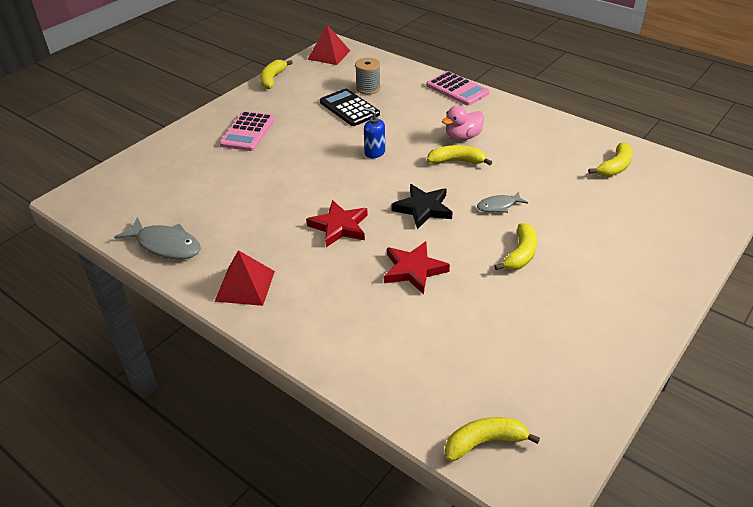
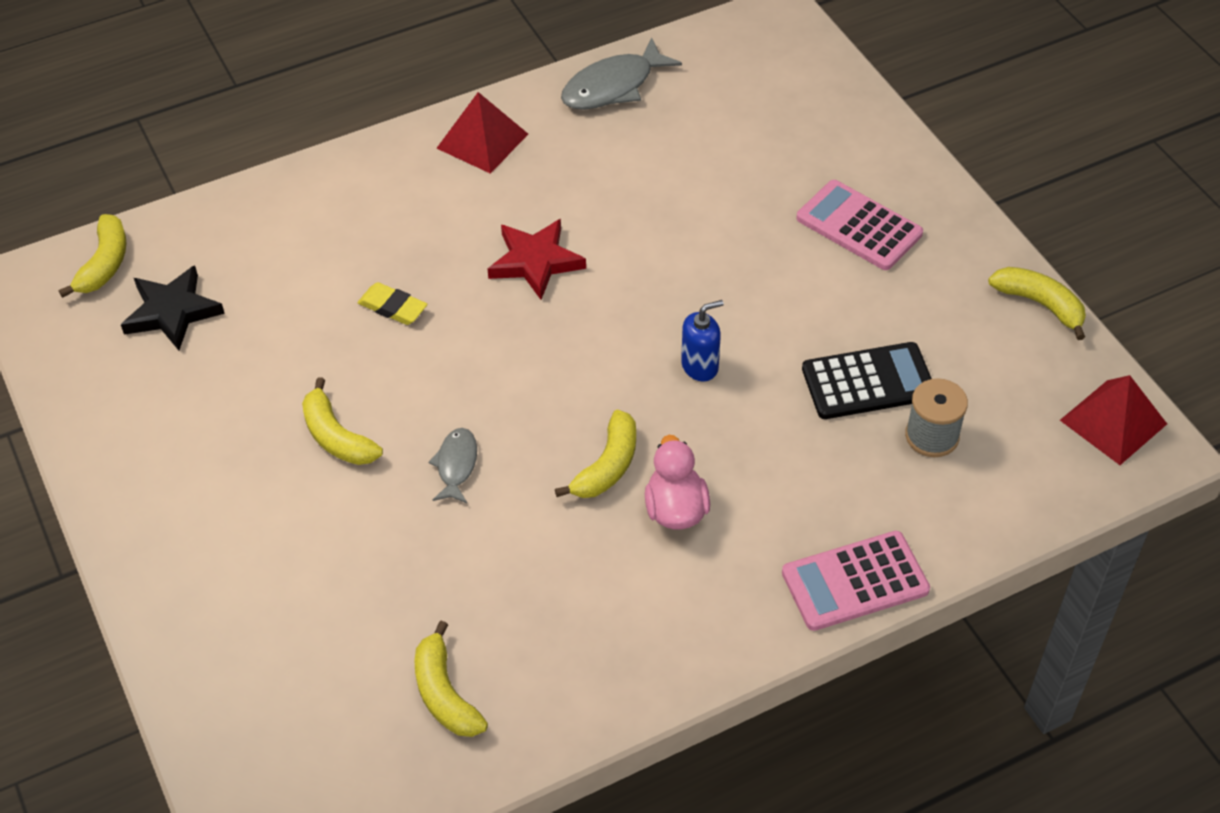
camera: 115 degrees right, 10 degrees up
red star [384,241,450,295] -> yellow eraser [357,282,428,325]
black star [392,184,453,229] -> black star moved to [121,266,225,350]

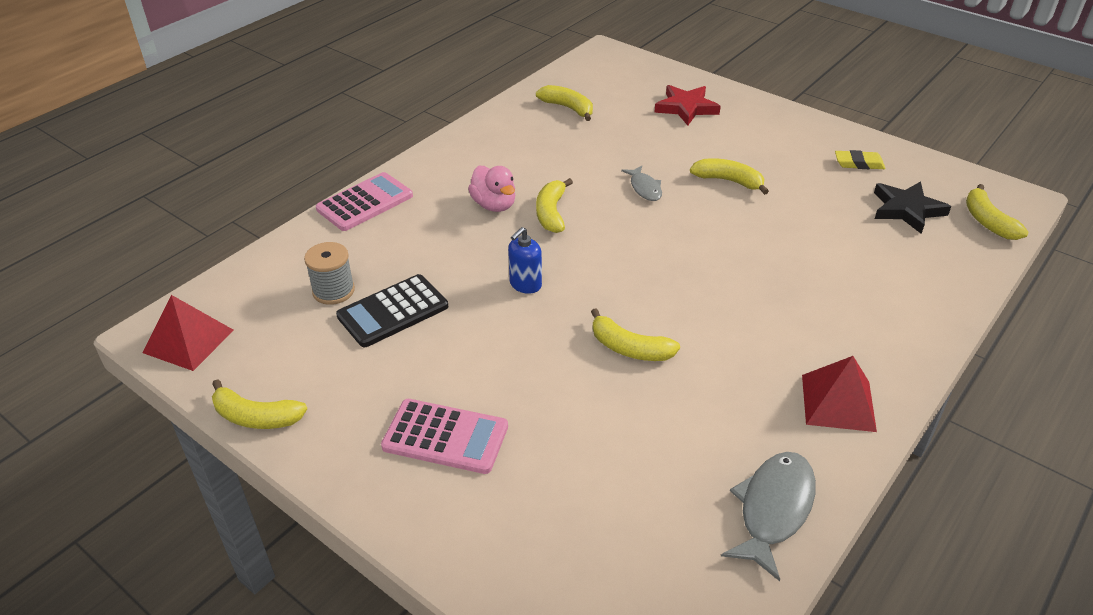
camera: 155 degrees right, 10 degrees down
yellow eraser [357,282,428,325] -> yellow eraser moved to [835,150,885,169]
red star [488,219,586,300] -> red star moved to [654,85,721,126]
none -> yellow banana [591,308,680,361]

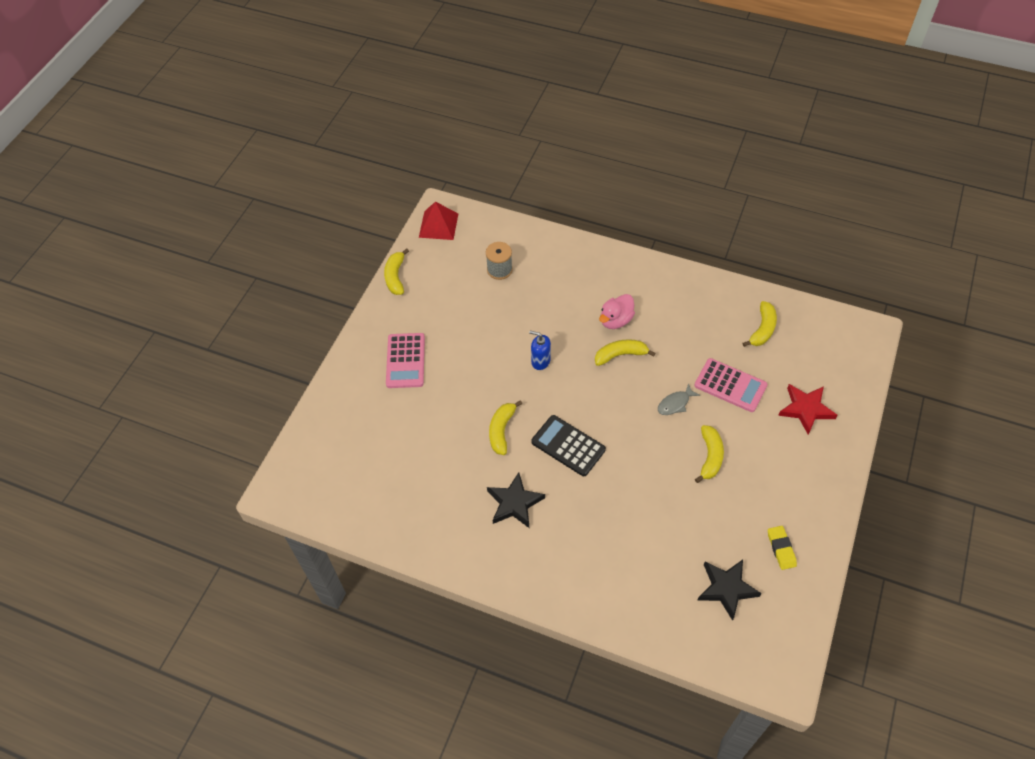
camera: 75 degrees right, 15 degrees up
pink calculator [316,172,413,231] -> pink calculator moved to [694,358,768,412]
black calculator [336,274,448,347] -> black calculator moved to [531,415,606,476]
grey fish [721,452,816,581] -> none
red pyramid [802,356,877,432] -> none
yellow banana [966,184,1029,240] -> none
none -> black star [487,472,545,528]

